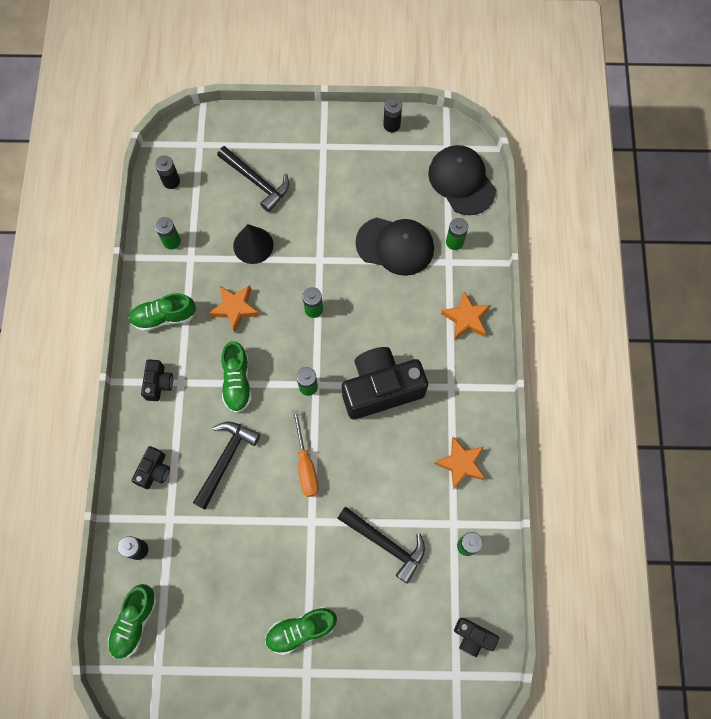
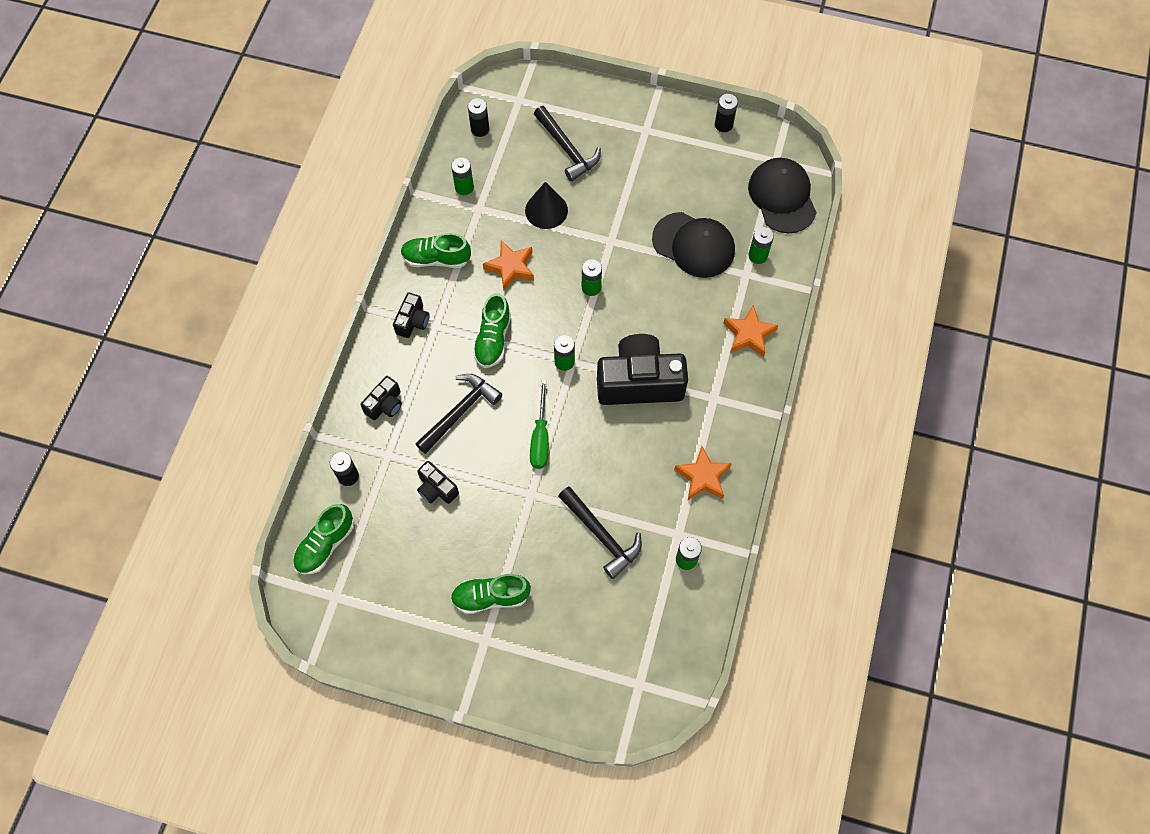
camera: 15 degrees right, 5 degrees down
orange screwdriver [292,410,318,497] -> green screwdriver [530,379,549,469]
black camera [454,618,499,657] -> black camera moved to [417,461,459,504]

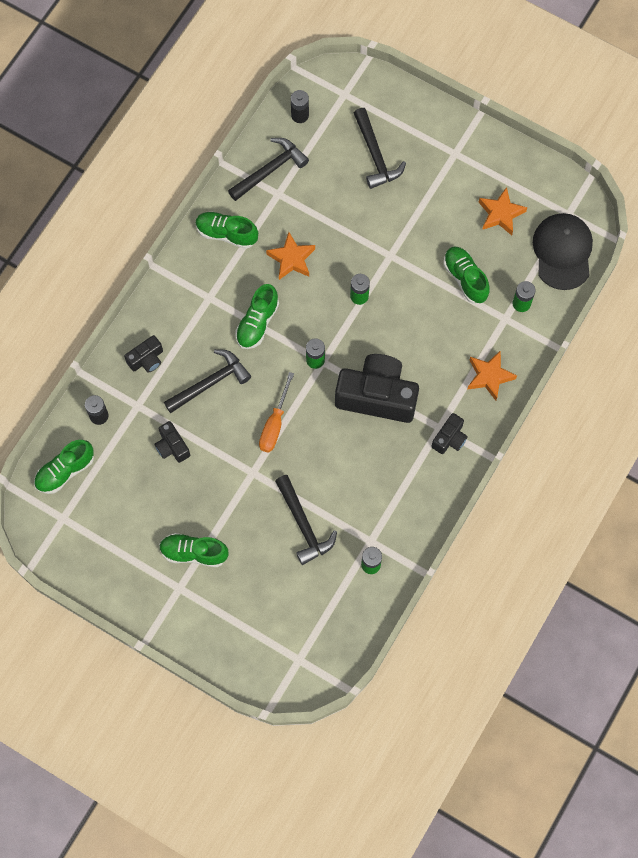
camera: 15 degrees right, 5 degrees up
black camera [393,292,430,338] -> black camera moved to [431,413,468,454]
green battery [451,157,474,195] -> black hammer [228,138,309,201]
black cone [525,182,568,229] -> none
green screwdriver [530,379,549,469] -> orange screwdriver [259,372,294,452]
black cap [652,212,735,278] -> green shoe [443,246,490,304]
orange star [674,446,732,500] -> orange star moved to [479,187,528,236]
black battery [715,94,738,132] -> none

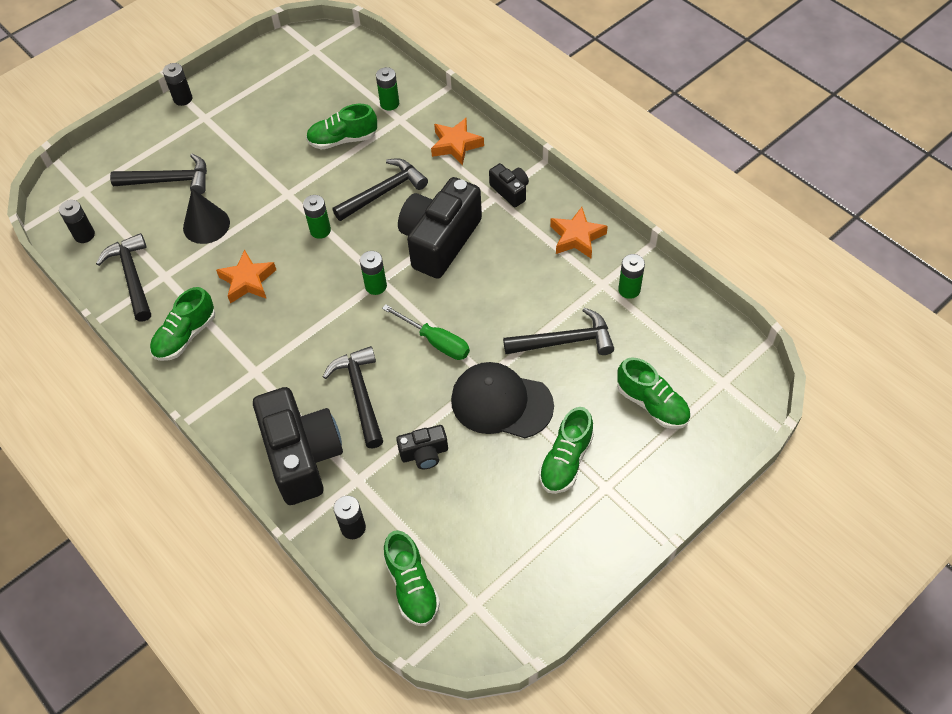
camera: 70 degrees left, 15 degrees down
black camera [124,335,163,373] -> black camera [253,387,343,505], size x2.11
green shoe [235,284,279,349] -> green shoe moved to [617,357,690,429]
orange screwdriver [259,372,294,452] -> green screwdriver [382,304,470,360]
orange star [479,187,528,236] -> orange star moved to [550,207,608,258]
black cap [533,213,593,290] -> black cap moved to [451,362,554,438]
none -> black battery [163,63,192,106]
none -> black cone [183,189,230,244]
none -> black hammer [332,158,428,221]

